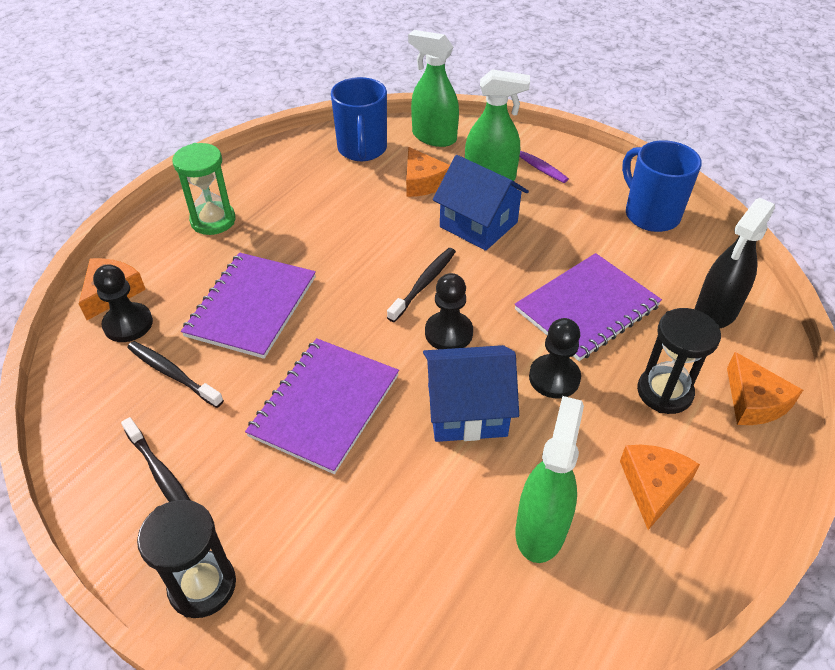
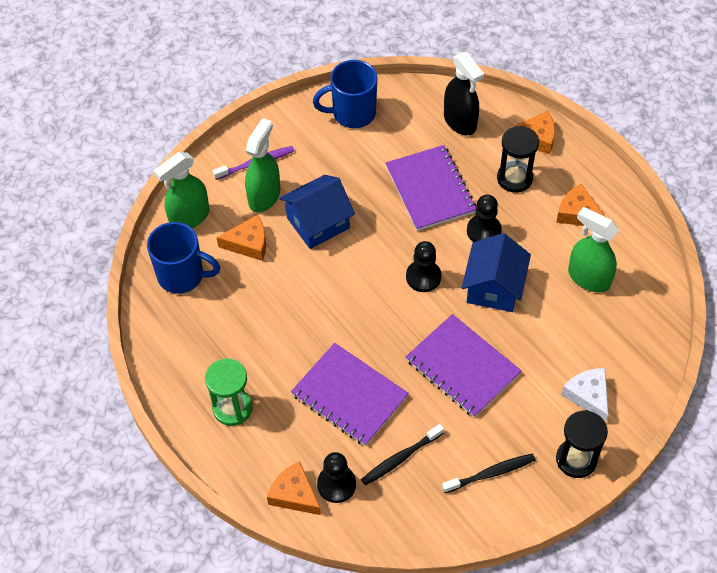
camera: 70 degrees left, 10 degrees up
black toothbrush [387,248,456,322] -> none
none -> white cheese [561,368,608,423]

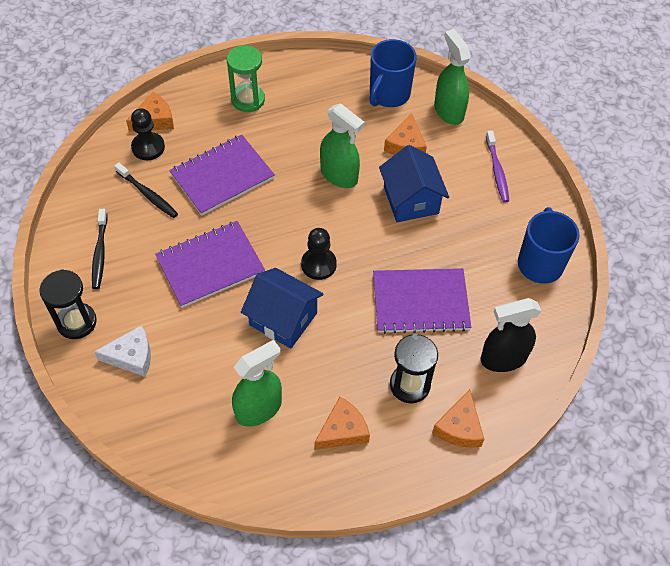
camera: 105 degrees right, 0 degrees up
green spray bottle [245,118,280,213] -> green spray bottle moved to [320,103,365,188]
black toothbrush [361,424,444,486] -> black toothbrush turned 150 degrees clockwise [114,163,178,218]
black pawn [467,195,502,242] -> none

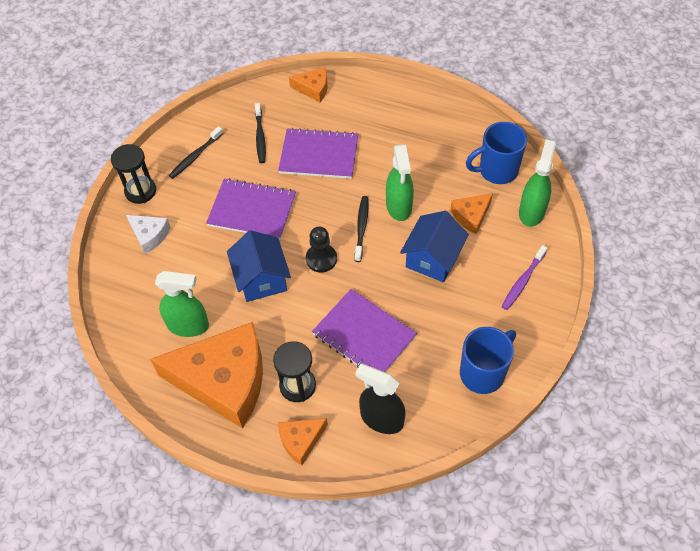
camera: 45 degrees right, 0 degrees up
black pawn [131,108,165,160] -> none
green hourglass [227,45,265,112] -> none
orange cheese [315,397,370,450] -> orange cheese [150,322,263,429], size x2.23
none -> black toothbrush [355,196,369,262]

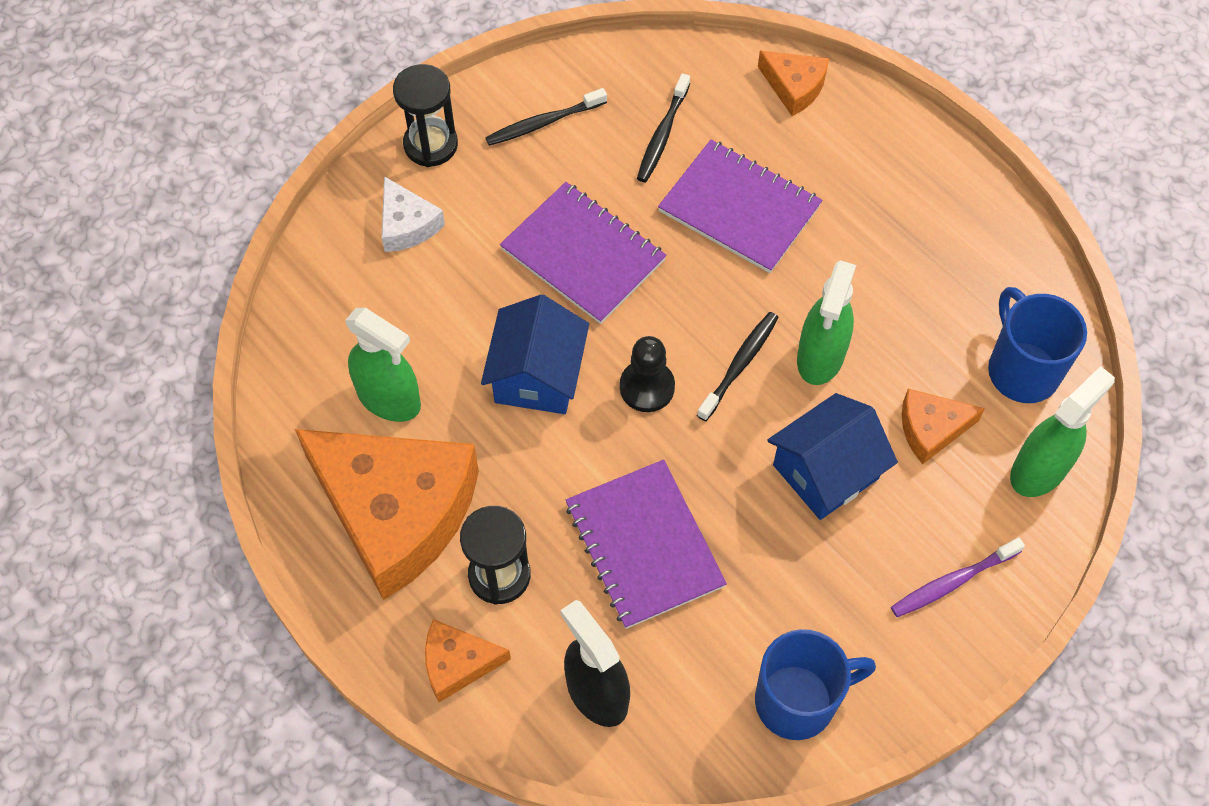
camera: 25 degrees right, 5 degrees up
blue mug [466,122,527,184] -> blue mug turned 60 degrees clockwise [988,287,1087,403]

